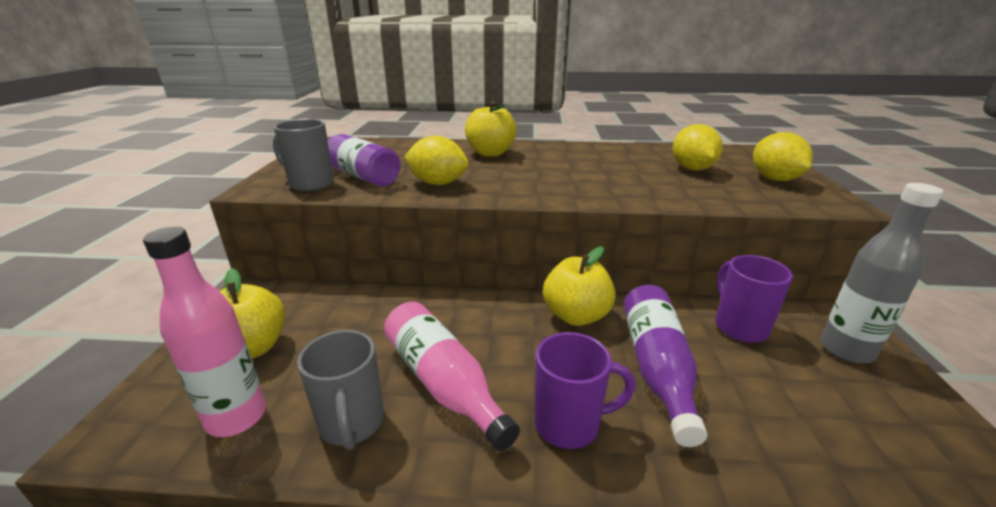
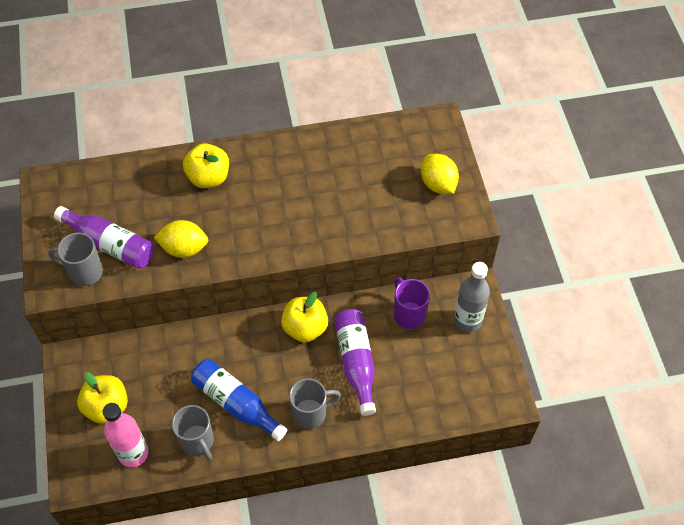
camera: 15 degrees left, 30 degrees up
pink bottle [384,302,520,451] -> blue bottle [191,359,287,441]
purple mug [535,332,635,449] -> grey mug [289,378,341,429]
yellow lemon [672,124,723,170] -> none

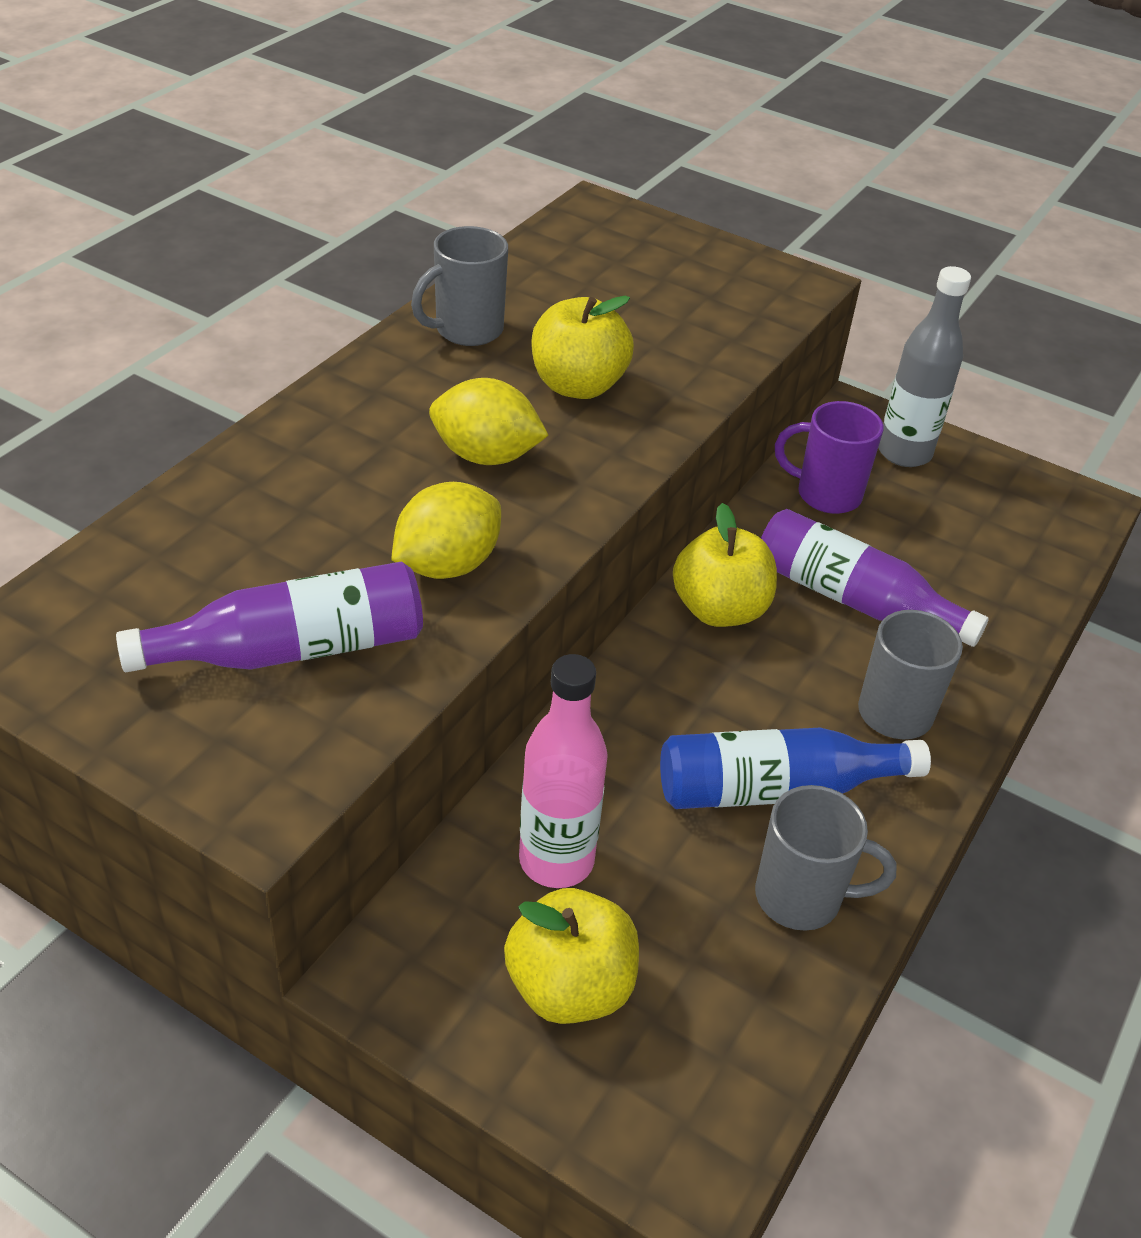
camera: 50 degrees left, 15 degrees down
grey mug [48,232,103,286] -> grey mug moved to [411,226,508,346]
pink bottle [103,403,148,467] -> pink bottle moved to [519,654,608,888]
yellow apple [183,143,229,188] -> yellow apple moved to [531,296,634,399]
yellow lemon [421,154,459,194] -> yellow lemon moved to [429,378,549,465]

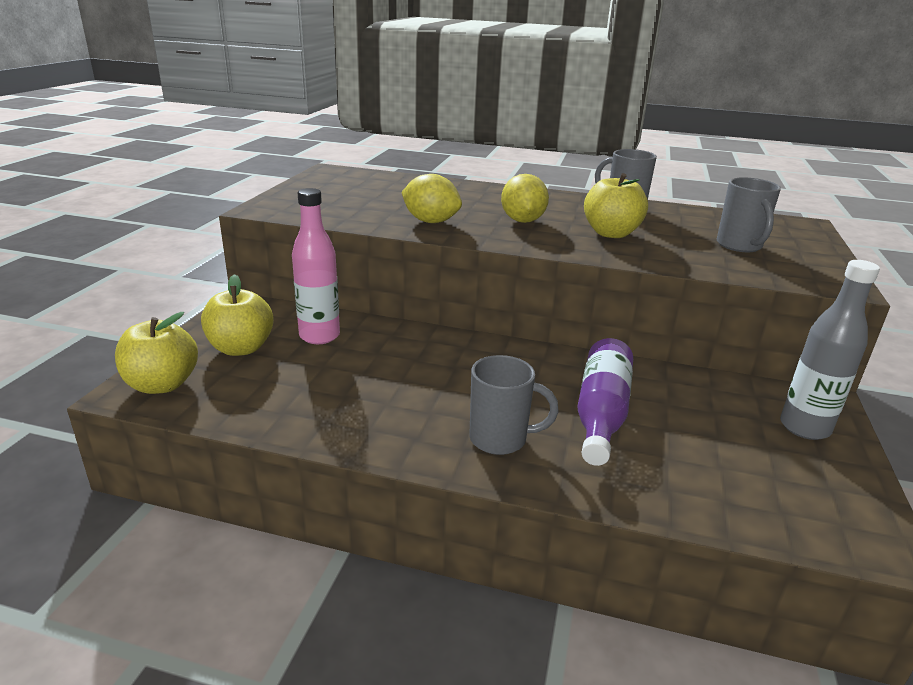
camera: 75 degrees right, 15 degrees down
purple bottle [116,562,423,672] -> none
blue bottle [660,728,931,809] -> none
yellow apple [673,503,777,627] -> yellow apple moved to [115,312,198,394]
grey mug [755,785,897,931] -> grey mug moved to [717,177,781,252]
purple mug [775,401,884,514] -> none

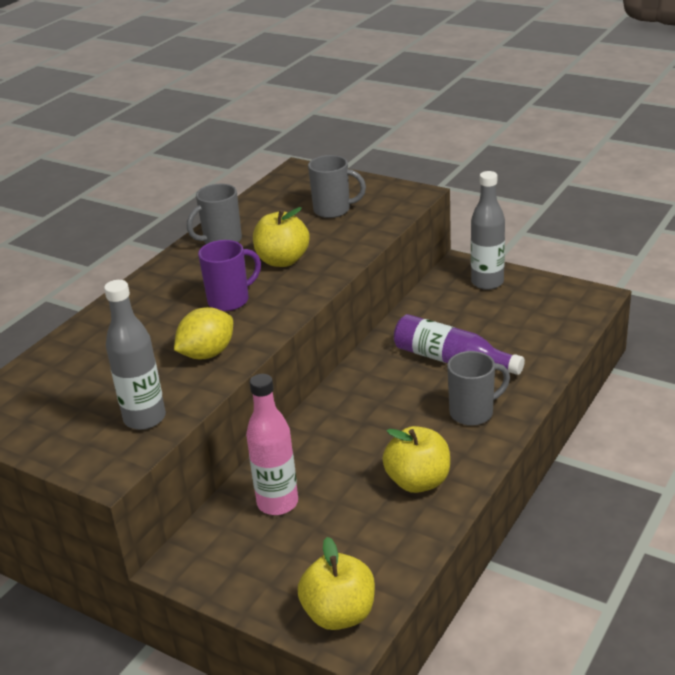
camera: 70 degrees left, 5 degrees up
yellow apple [201,274,274,356] -> yellow apple moved to [382,426,450,493]
grey mug [470,355,559,455] -> grey mug turned 45 degrees clockwise [447,351,510,426]
yellow lemon [501,174,549,223] -> purple mug [198,240,261,311]
none -> grey bottle [104,280,166,430]

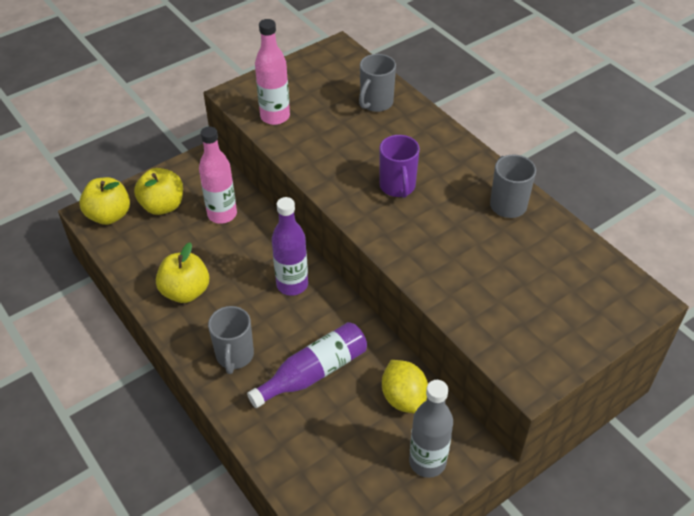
camera: 110 degrees right, 15 degrees up
grey bottle [104,280,166,430] -> pink bottle [255,19,290,125]
yellow lemon [174,307,233,359] -> yellow lemon moved to [382,360,428,413]
yellow apple [253,207,310,267] -> yellow apple moved to [134,168,183,215]
grey mug [308,155,366,218] -> grey mug moved to [359,54,396,112]
none -> purple bottle [272,197,308,296]

